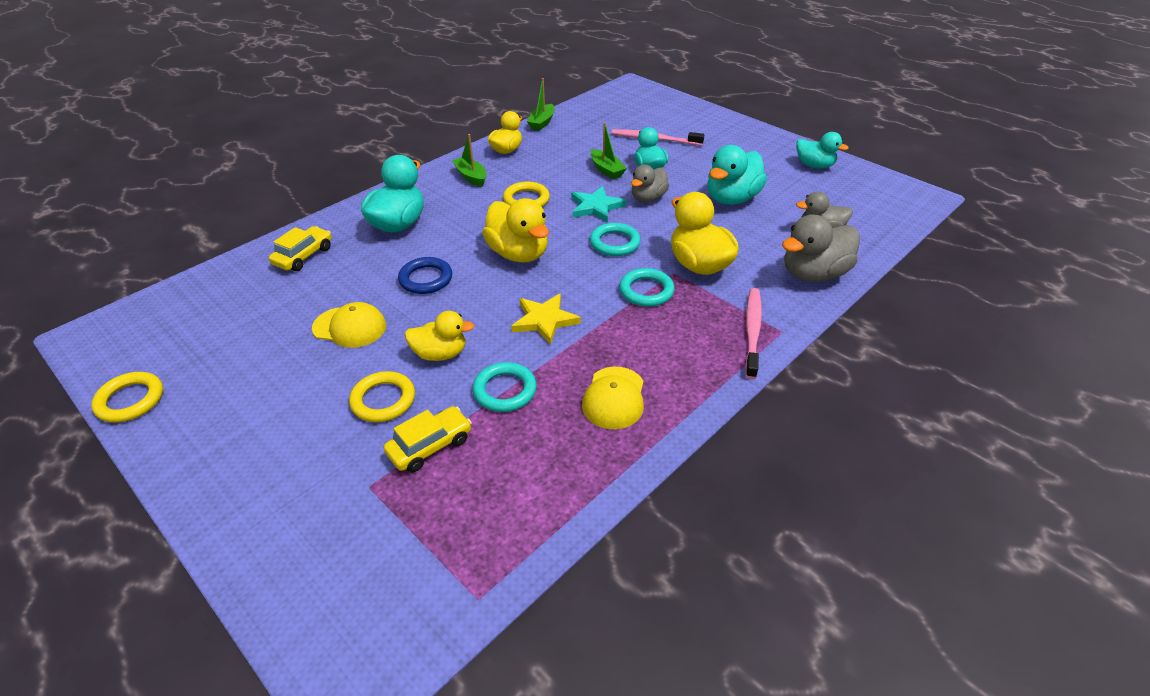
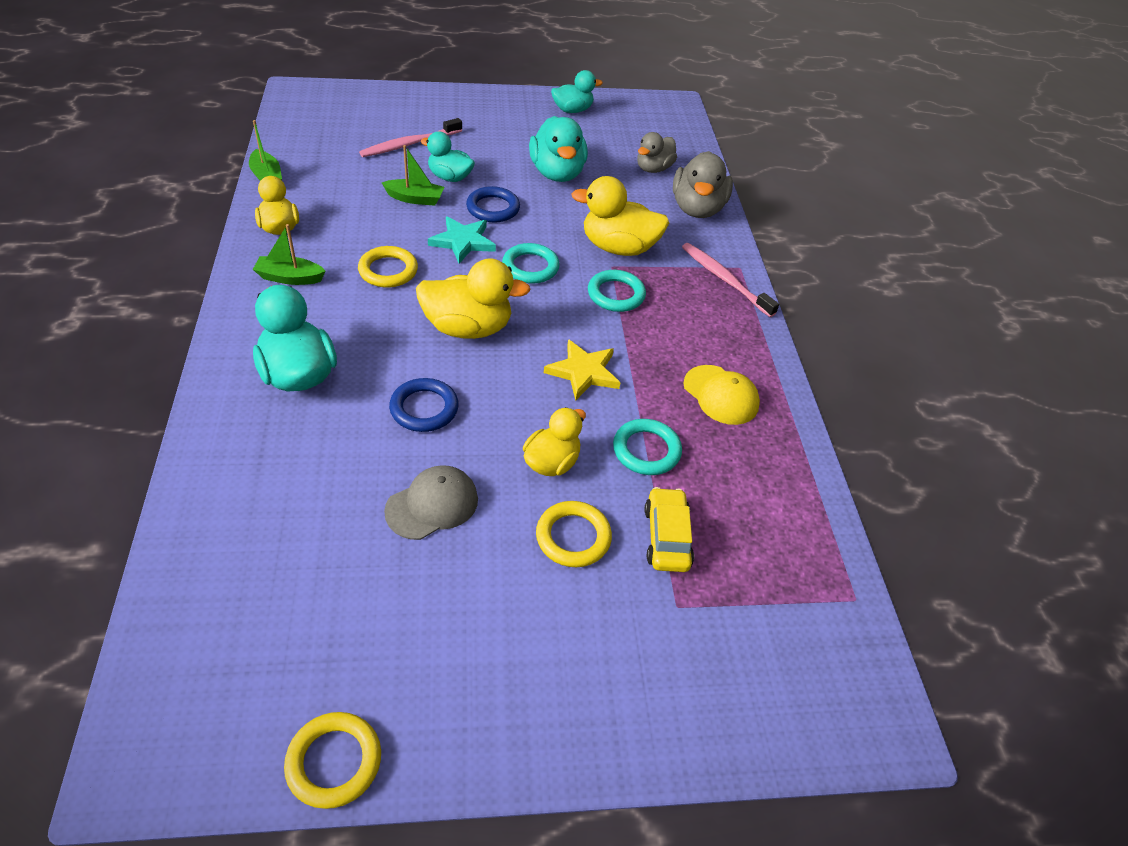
camera: 55 degrees left, 5 degrees up
yellow car [269,226,332,271] -> none
yellow cap [312,302,386,348] -> grey cap [384,465,478,540]
grey duck [631,165,669,202] -> blue ring [466,186,520,222]

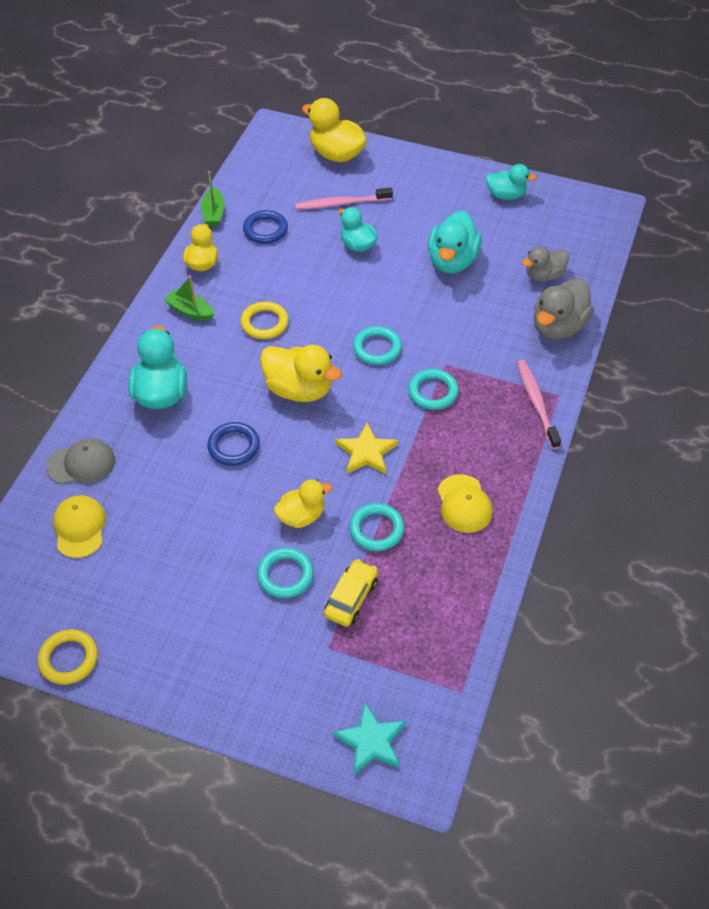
camera: 30 degrees right, 5 degrees up
green boat [382,145,444,206] -> none
grey cap [384,465,478,540] -> grey cap moved to [46,438,115,484]
turquoise star [428,216,496,264] -> turquoise star moved to [333,702,406,775]
blue ring [466,186,520,222] -> blue ring moved to [243,210,288,244]
yellow ring [536,501,612,567] -> turquoise ring [257,548,314,598]
yellow duck [571,176,669,256] -> yellow duck moved to [302,98,367,162]
none -> yellow cap [53,495,106,558]

